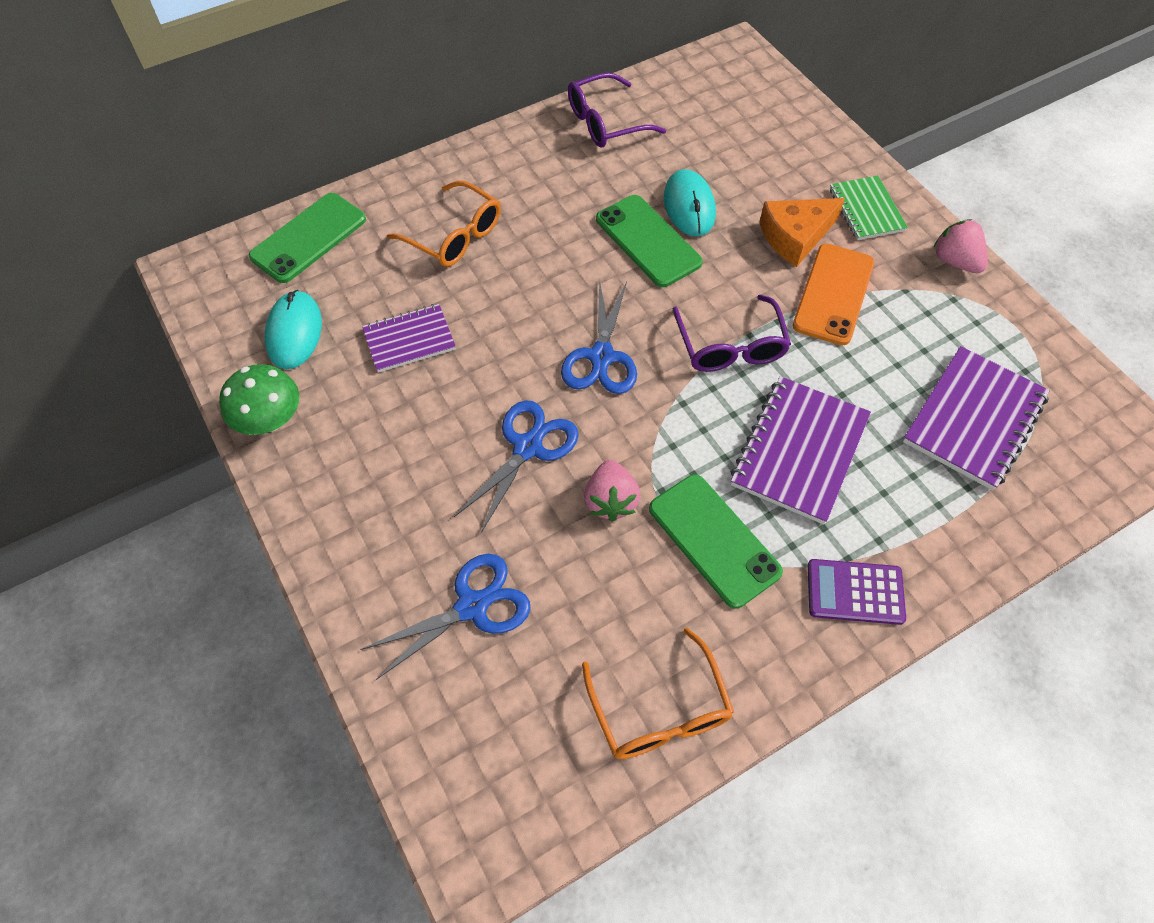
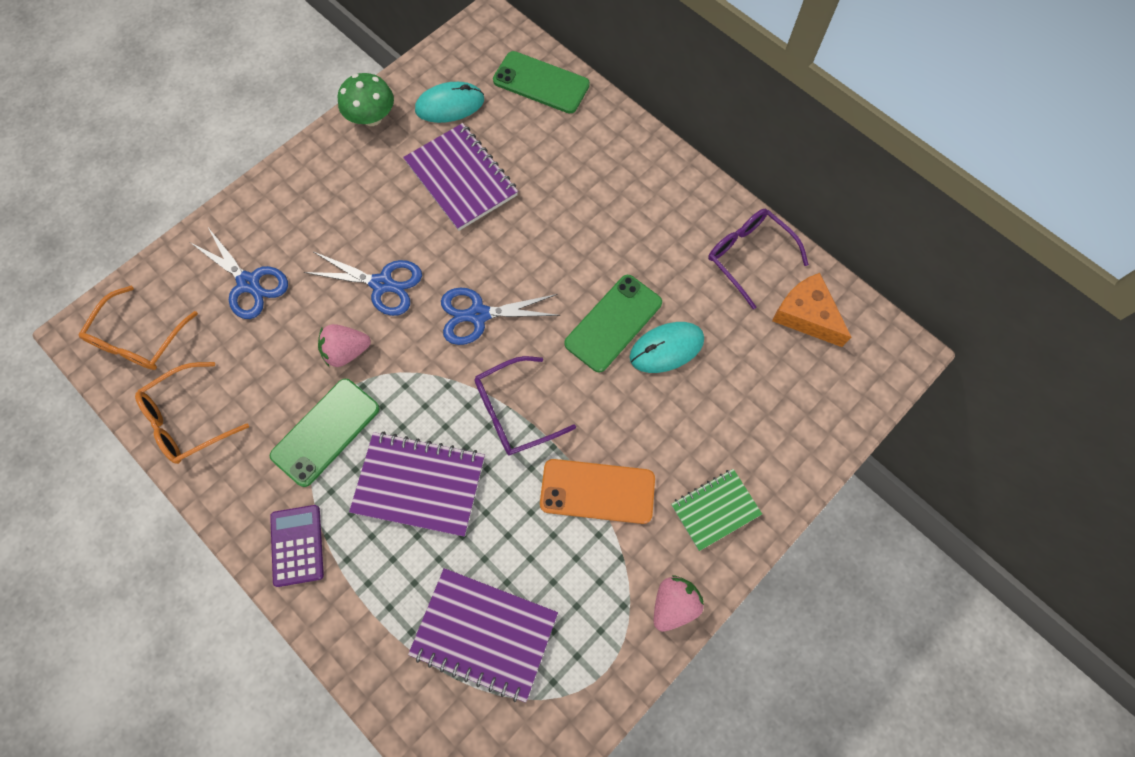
camera: 75 degrees right, 10 degrees up
purple notebook [362,304,456,373] -> purple notebook [403,123,518,231], size x1.59
orange glasses [387,181,501,267] -> orange glasses moved to [79,286,198,370]
orange cheese [759,198,845,267] -> orange cheese moved to [772,273,851,347]

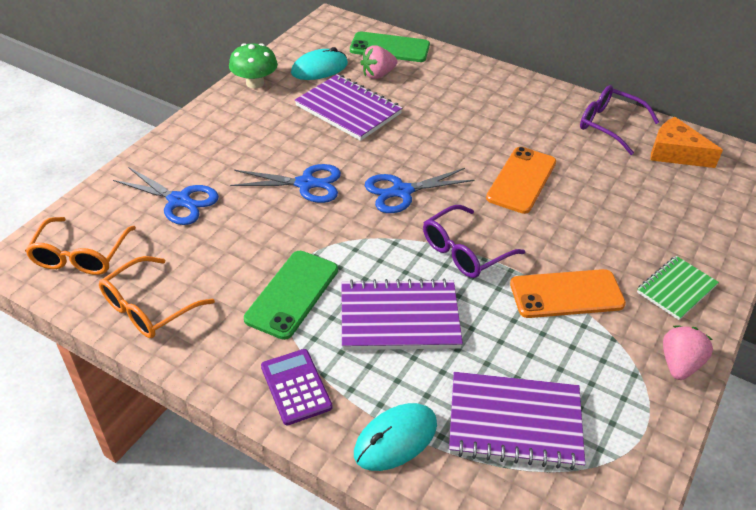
camera: 15 degrees left, 25 degrees down
pink strawberry [318,324,371,367] -> pink strawberry moved to [360,45,397,79]
green phone [564,275,662,372] -> orange phone [486,147,556,214]
turquoise mouse [629,322,704,373] -> turquoise mouse moved to [354,403,437,471]

